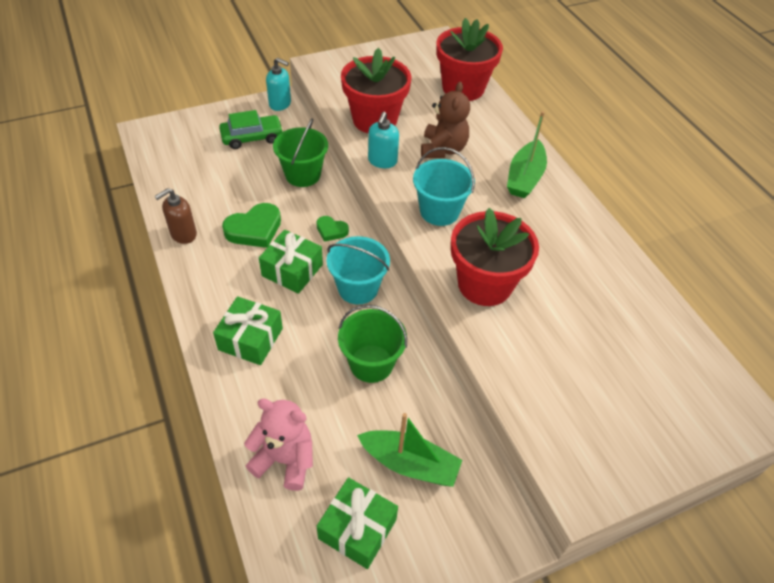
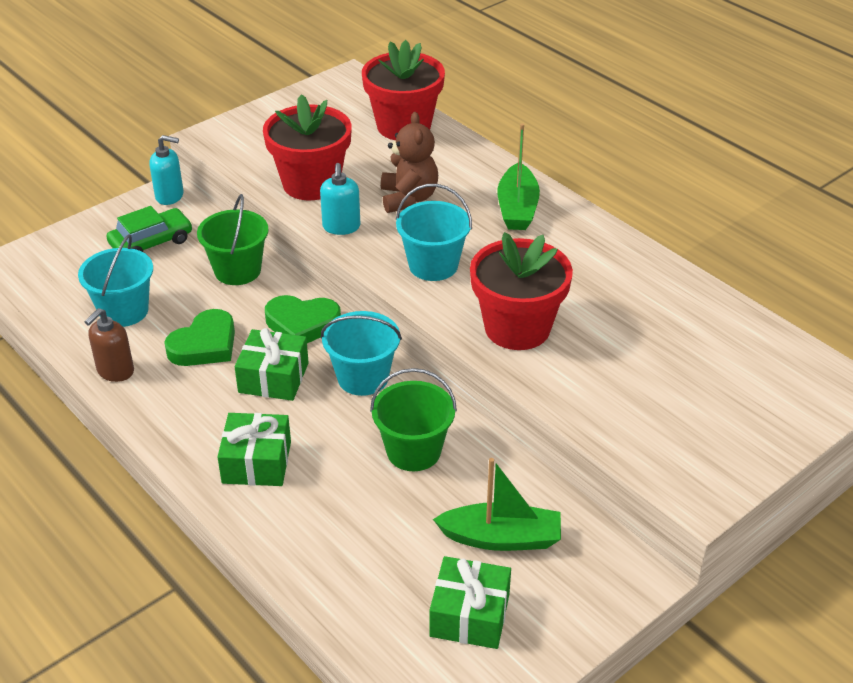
camera: 15 degrees left, 10 degrees down
pink teddy bear [244,398,313,491] -> none
green heart [316,216,349,242] -> green heart [265,295,341,343], size x1.75
none -> turquoise bucket [78,235,153,327]

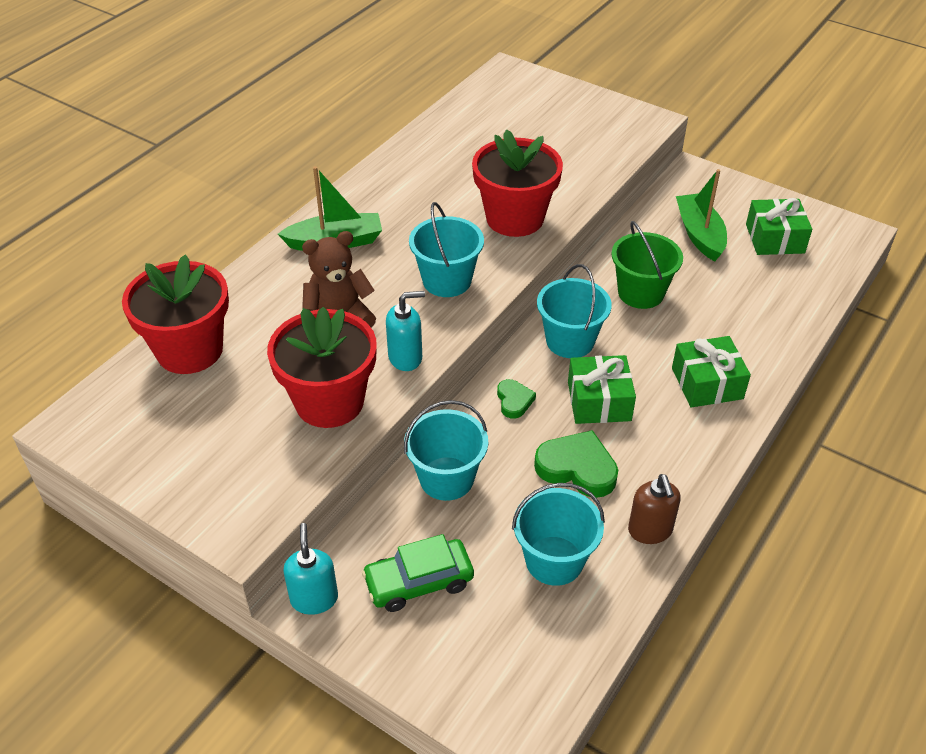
camera: 105 degrees left, 5 degrees up
brown soap dispenser [85,308,134,382] -> brown soap dispenser turned 60 degrees clockwise [628,474,681,544]
green car [106,206,192,252] -> green car turned 60 degrees counterclockwise [362,534,474,612]
green bucket [197,194,269,285] -> turquoise bucket [404,400,488,501]
green heart [265,295,341,343] -> green heart [497,379,536,419], size x0.57

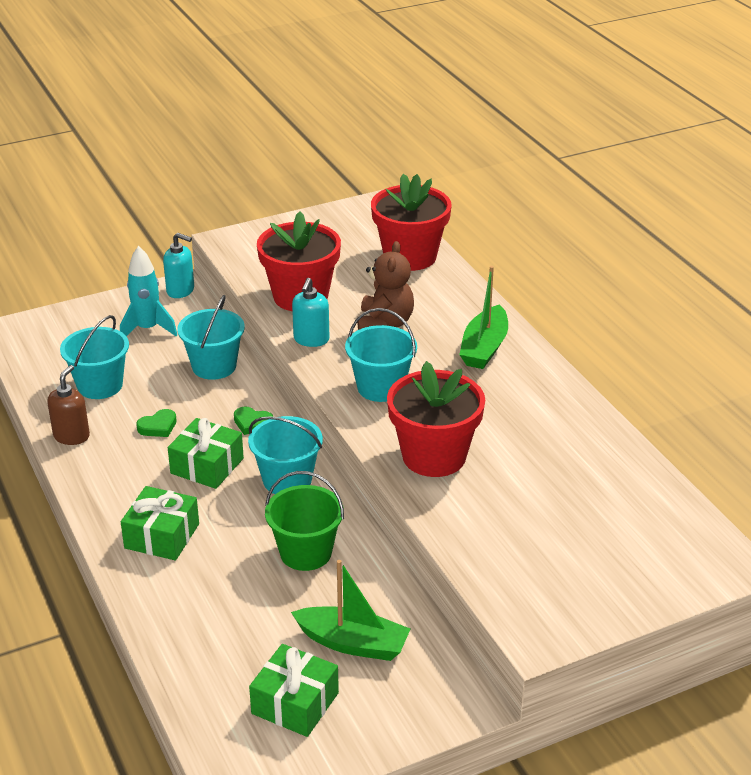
camera: 120 degrees right, 10 degrees down
green car [362,534,474,612] -> turquoise rocket [120,246,177,336]
green heart [534,430,618,498] -> green heart [136,409,177,437], size x0.57
brown soap dispenser [628,474,681,544] -> brown soap dispenser turned 90 degrees clockwise [47,365,90,445]

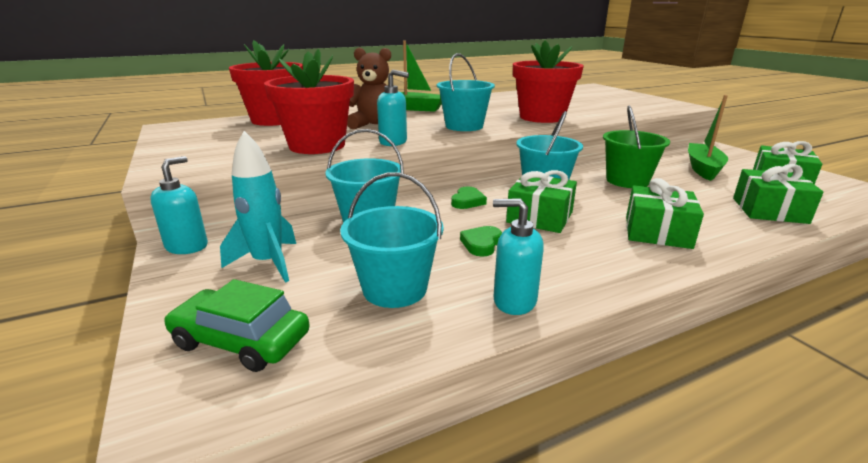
camera: 90 degrees left, 10 degrees down
brown soap dispenser [47,365,90,445] -> turquoise soap dispenser [493,198,544,315]
green heart [136,409,177,437] -> green heart turned 120 degrees counterclockwise [460,226,502,256]
none -> green car [164,279,310,372]
none -> green gift [733,164,823,224]

